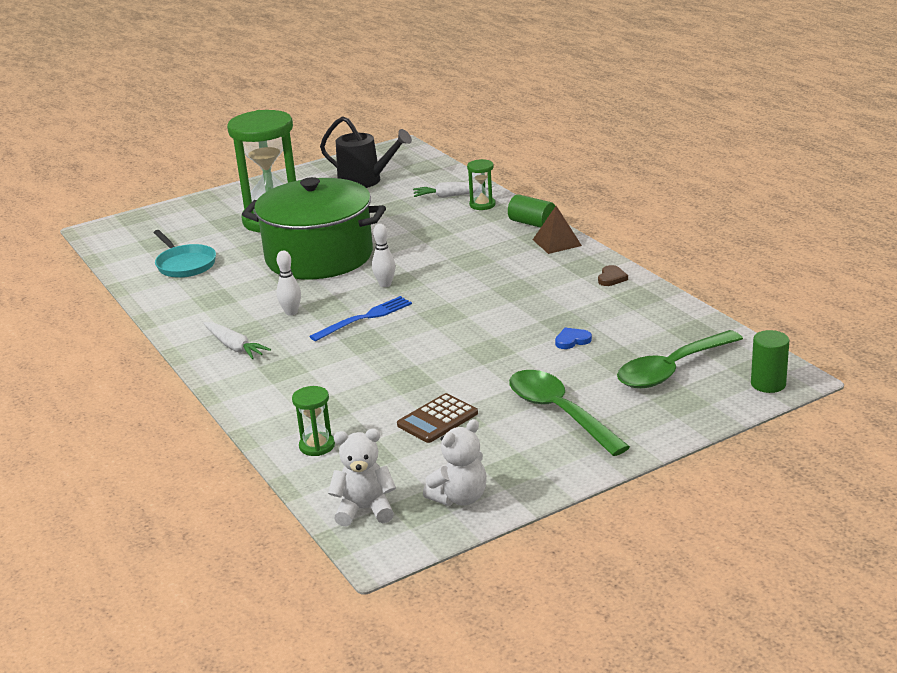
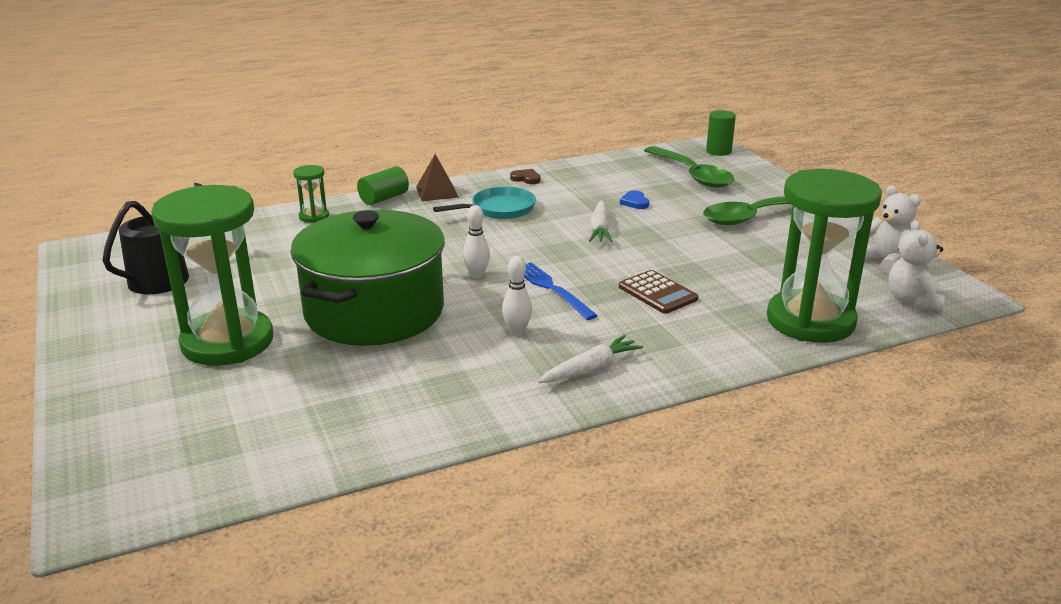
camera: 85 degrees left, 0 degrees up
turquoise pan [154,230,216,278] -> turquoise pan moved to [433,186,536,219]
green hourglass [292,386,335,456] -> green hourglass [767,169,882,343], size x2.39
brown calculator [397,393,478,443] -> brown calculator moved to [619,270,698,314]
white carrot [413,182,494,198] -> white carrot moved to [589,200,613,242]

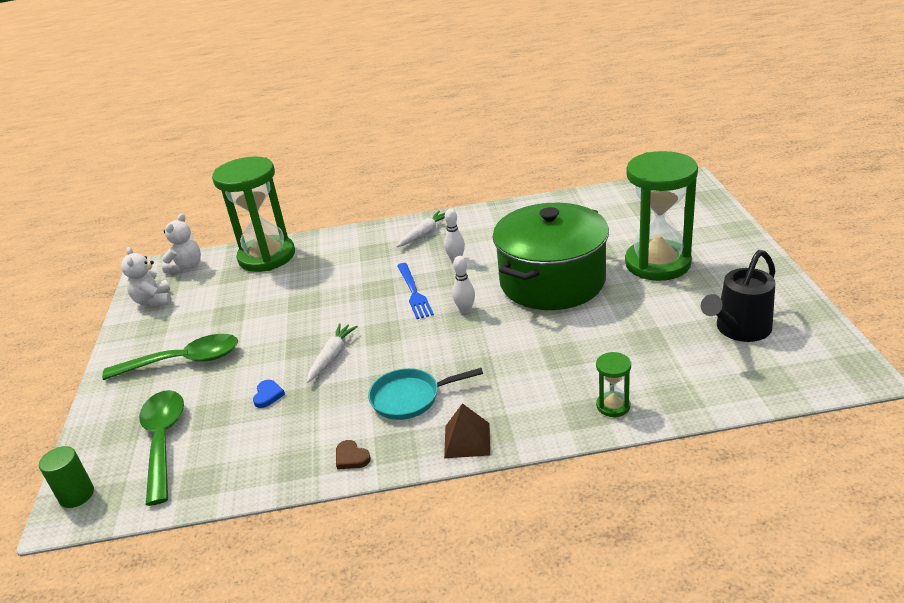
camera: 160 degrees left, 5 degrees up
green cylinder [357,166,409,205] -> none
white carrot [538,335,643,383] -> white carrot turned 150 degrees clockwise [397,211,445,247]
brown calculator [619,270,698,314] -> none

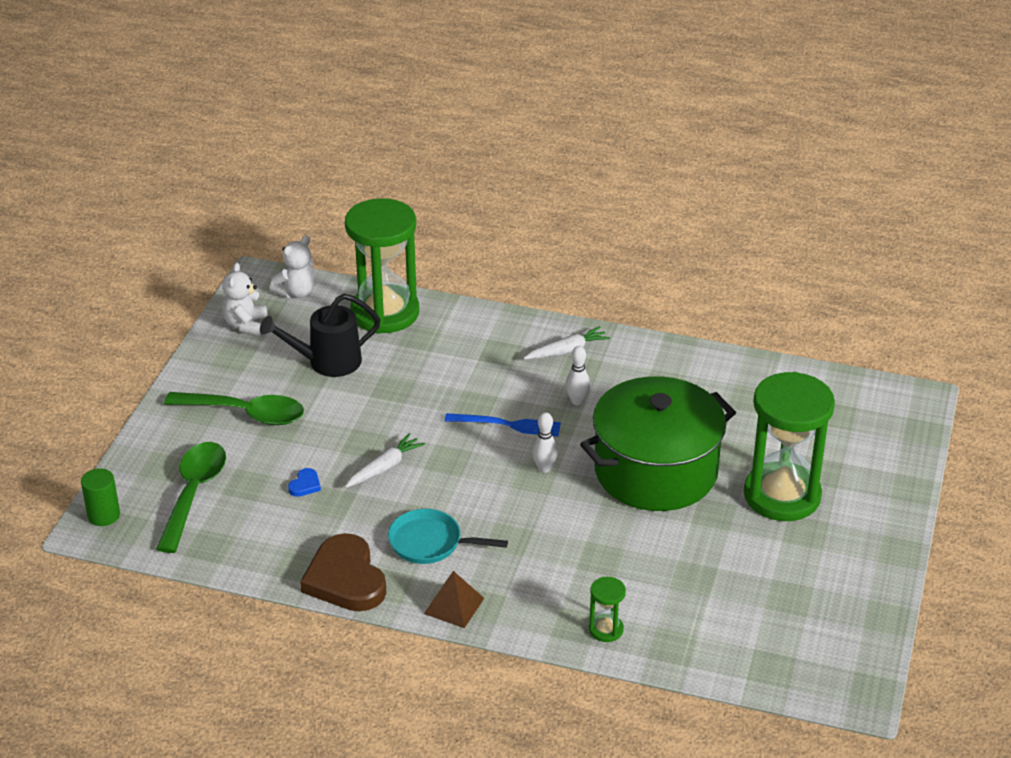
camera: 20 degrees right, 5 degrees up
brown heart [336,440,371,469] -> brown heart [300,533,386,611], size x2.46
blue fork [397,263,434,319] -> blue fork turned 90 degrees counterclockwise [445,413,561,437]
black watering can [701,250,775,342] -> black watering can moved to [260,294,380,377]

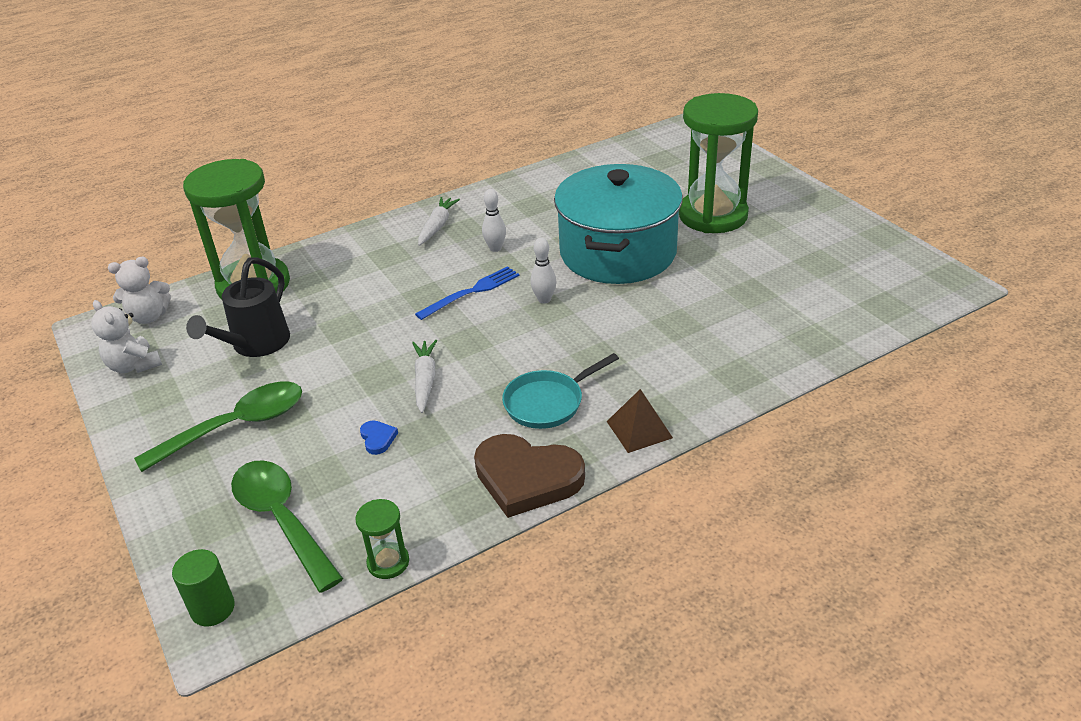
camera: 45 degrees left, 0 degrees up
white teddy bear [269,236,316,298] -> white teddy bear turned 75 degrees clockwise [108,256,171,324]
green pot [580,376,736,511] -> turquoise pot [554,164,683,284]
green hourglass [589,577,626,642] -> green hourglass moved to [355,499,409,579]

